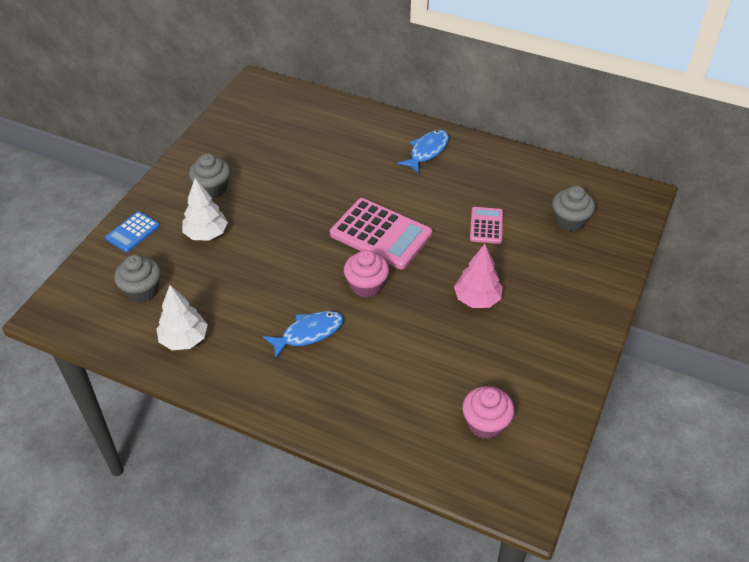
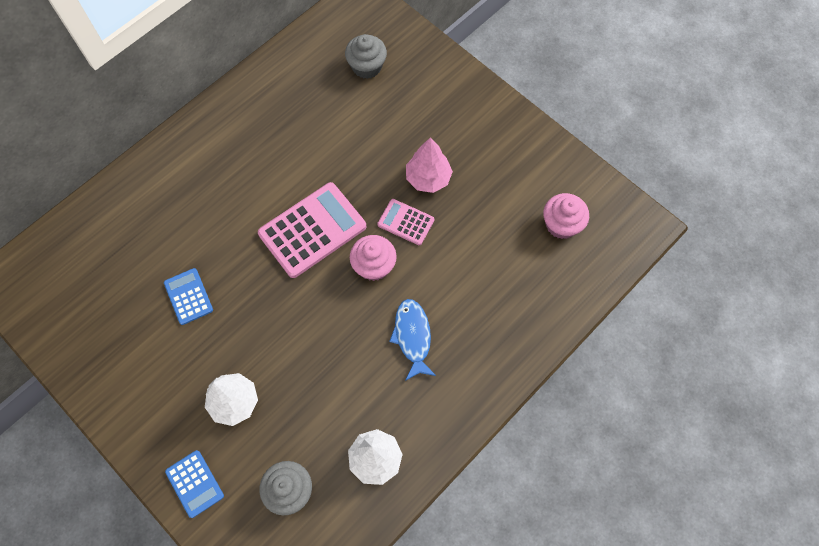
camera: 70 degrees left, 20 degrees up
grey cupcake [189,153,230,198] -> none
blue fish [397,130,449,174] -> none
pink calculator [470,207,503,244] -> pink calculator moved to [377,199,434,245]
none -> blue calculator [164,268,213,325]

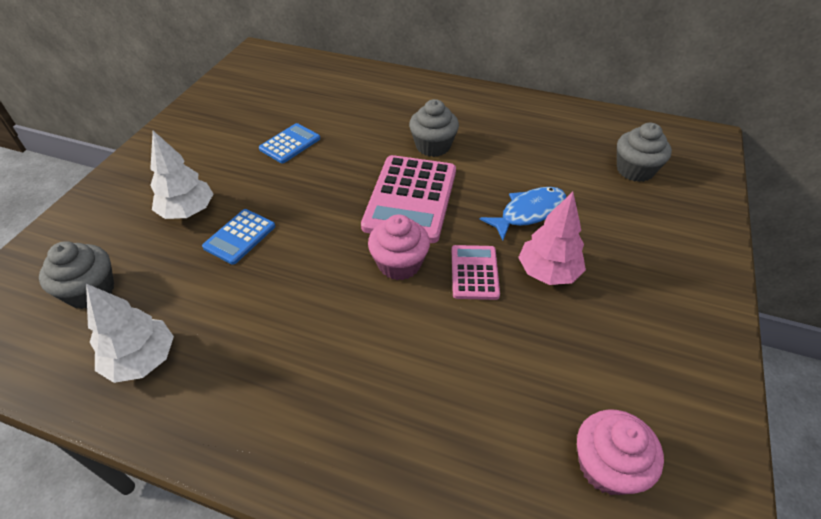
camera: 65 degrees right, 20 degrees down
blue calculator [165,450,224,518] -> blue calculator moved to [202,209,275,265]
pink calculator [258,182,366,278] -> pink calculator turned 75 degrees clockwise [361,155,456,243]
blue fish [389,299,436,381] -> blue fish moved to [479,187,566,241]
none -> grey cupcake [409,99,459,157]

